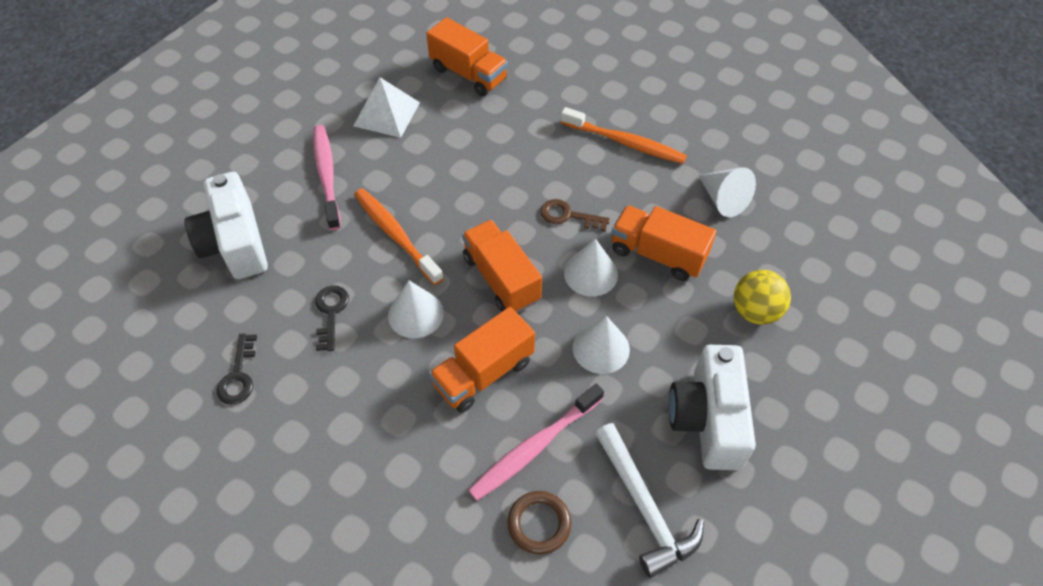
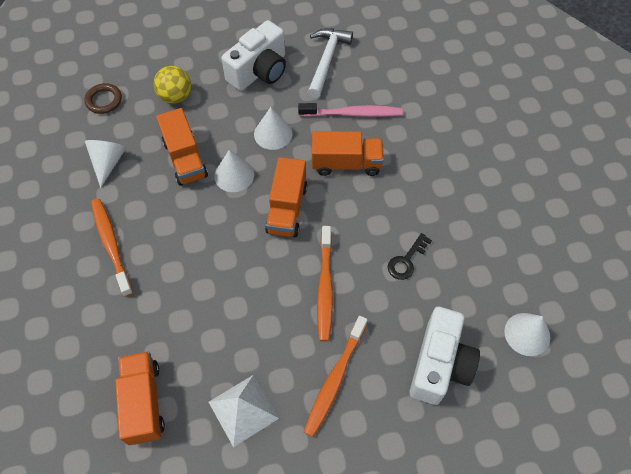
camera: 140 degrees left, 5 degrees up
black key [217,334,257,405] -> none
pink toothbrush [313,125,341,230] -> orange toothbrush [304,316,367,437]
white cone [388,281,444,338] -> white cone moved to [504,313,550,356]
brown ring [507,491,572,555] -> brown ring moved to [84,83,122,114]
brown key [541,199,610,232] -> none

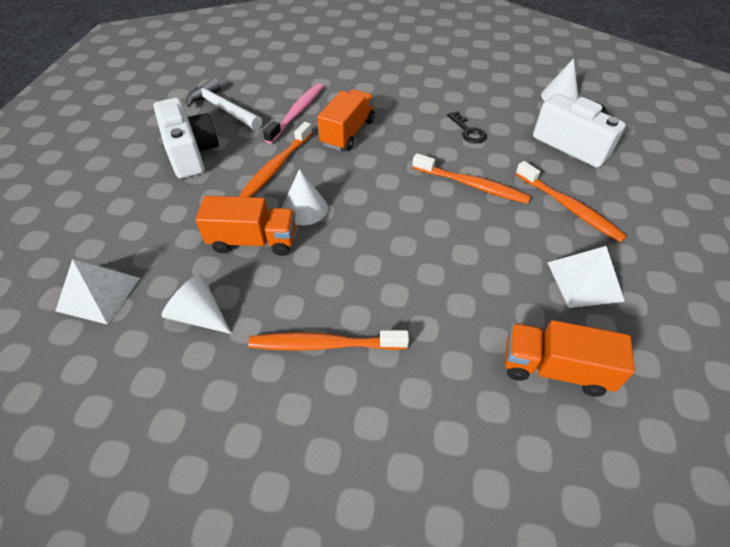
camera: 65 degrees left, 10 degrees down
brown ring [84,83,122,114] -> white pyramid [56,259,140,325]
yellow ball [154,66,191,104] -> none
white cone [254,107,293,150] -> orange toothbrush [239,122,312,197]
orange truck [265,157,307,237] -> none

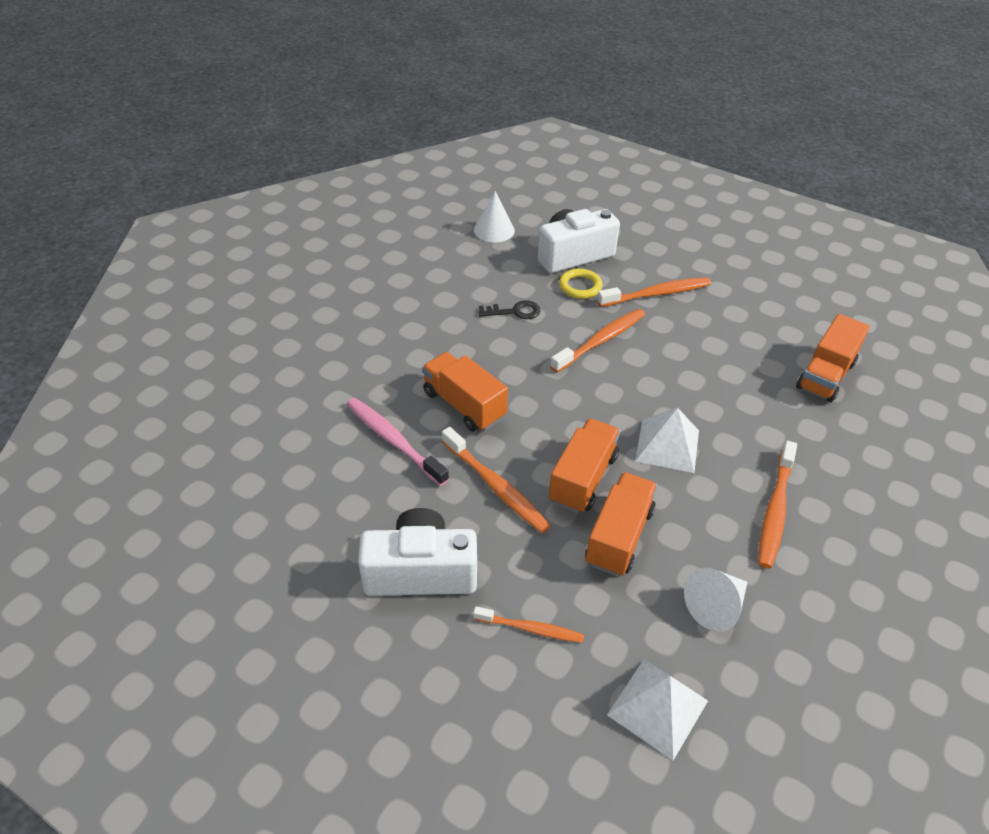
camera: 70 degrees left, 5 degrees down
white hammer [187,78,262,130] -> none
white cone [282,169,328,225] -> orange truck [549,418,621,513]
white pyramid [547,246,625,308] -> white pyramid moved to [635,408,699,473]
none -> orange toothbrush [473,606,584,643]
none -> yellow ring [559,268,603,299]

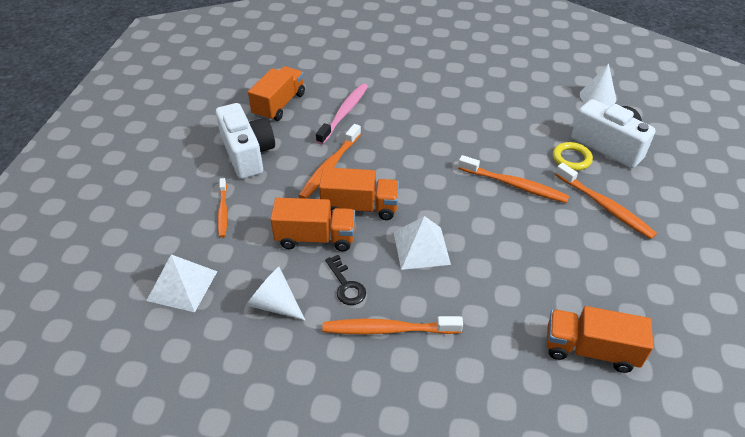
camera: 70 degrees right, 0 degrees up
orange truck [422,352,508,432] -> orange truck moved to [248,66,305,121]
black key [478,300,540,319] -> black key moved to [325,255,366,305]

